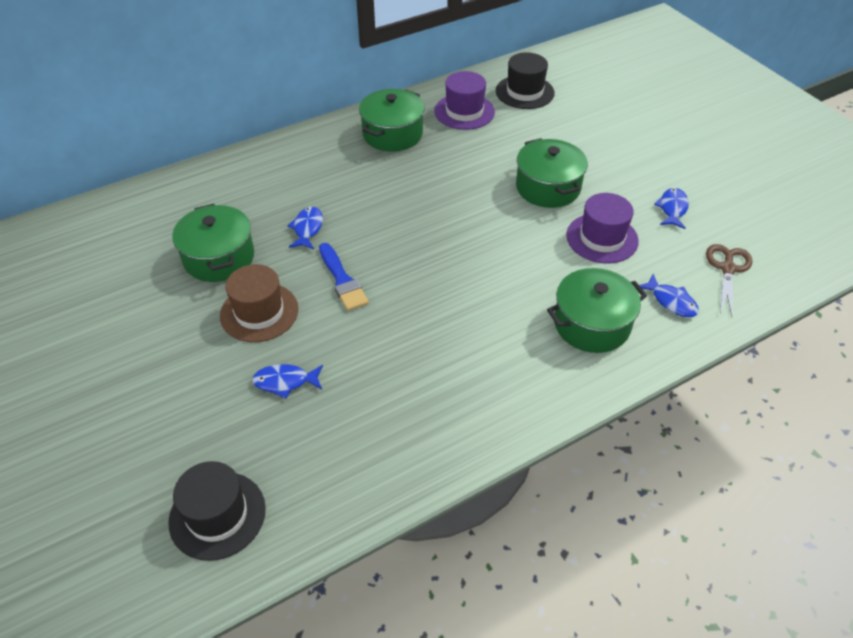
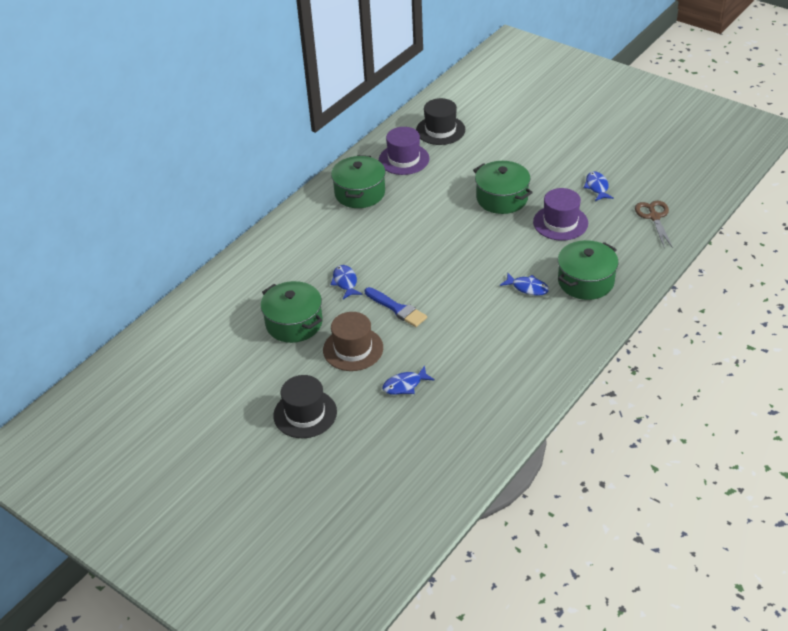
camera: 20 degrees left, 5 degrees down
black hat [168,461,266,561] -> black hat moved to [273,375,337,438]
blue fish [639,274,699,317] -> blue fish moved to [500,272,549,296]

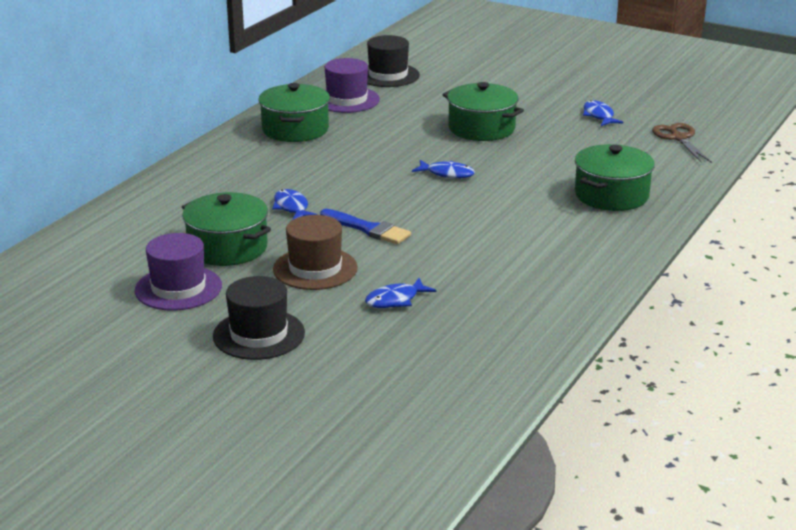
camera: 10 degrees left, 15 degrees down
blue fish [500,272,549,296] -> blue fish moved to [412,160,475,179]
purple hat [533,188,588,241] -> purple hat moved to [135,233,222,311]

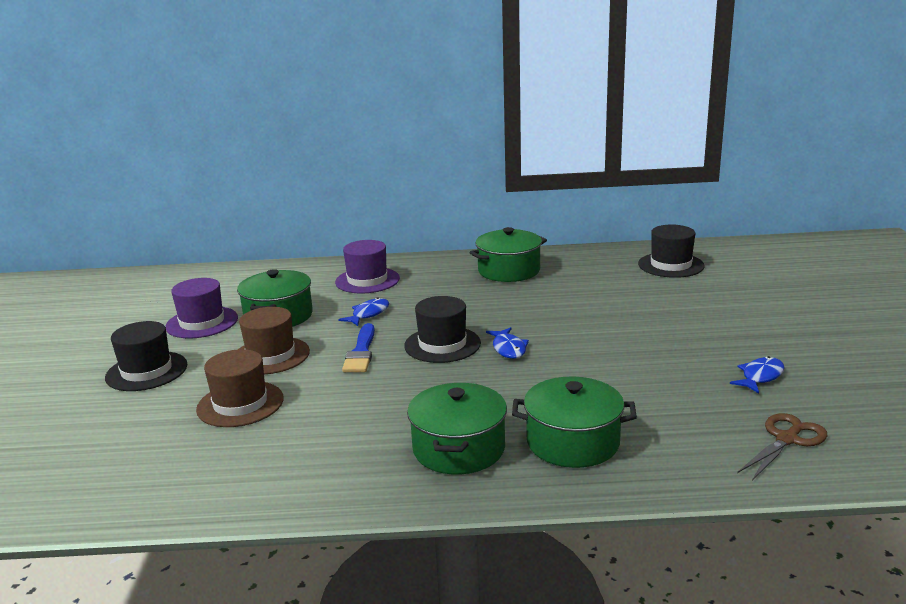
camera: 60 degrees right, 5 degrees down
purple hat [325,58,380,113] -> purple hat moved to [335,240,400,293]
blue fish [365,278,436,308] -> brown hat [196,349,284,427]
green pot [442,82,524,141] -> green pot moved to [407,383,507,475]
none -> black hat [404,296,481,363]

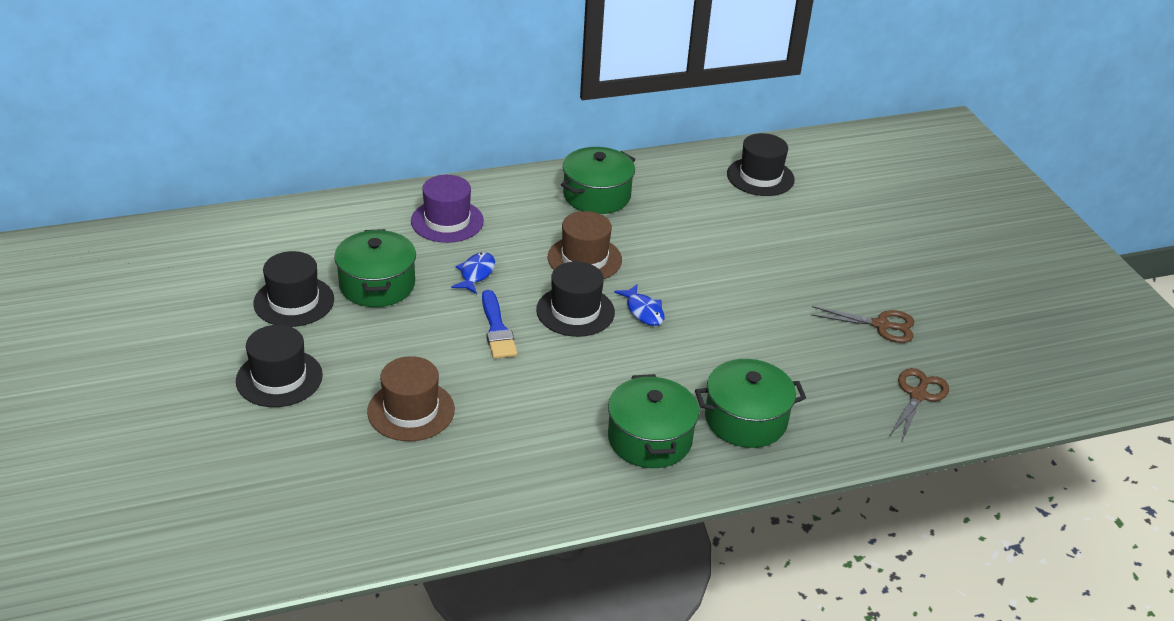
camera: 20 degrees left, 15 degrees up
purple hat [165,278,238,338] -> black hat [253,251,334,327]
brown hat [239,307,310,374] -> brown hat moved to [548,211,622,279]
blue fish [730,356,785,394] -> brown scissors [811,306,914,343]

